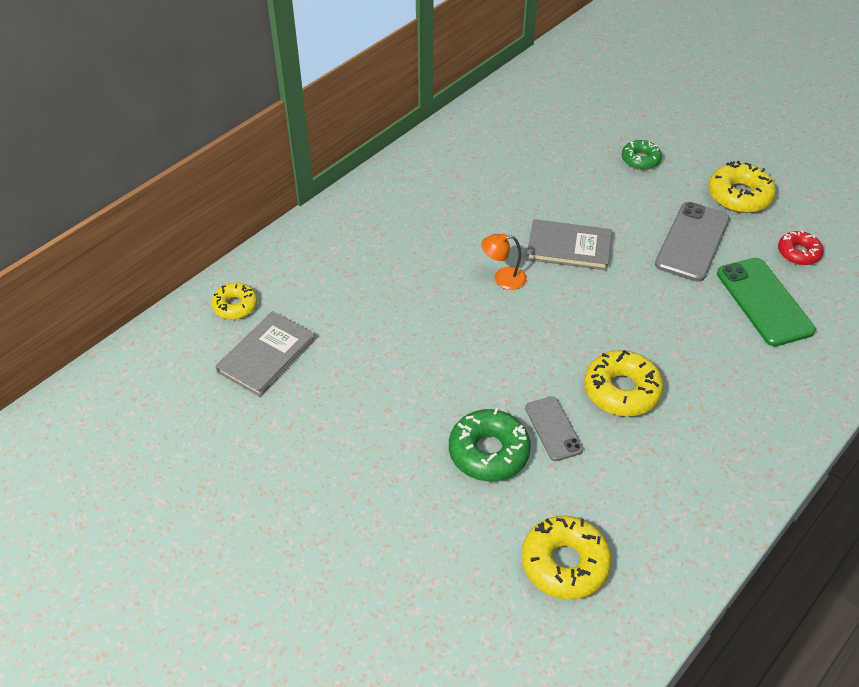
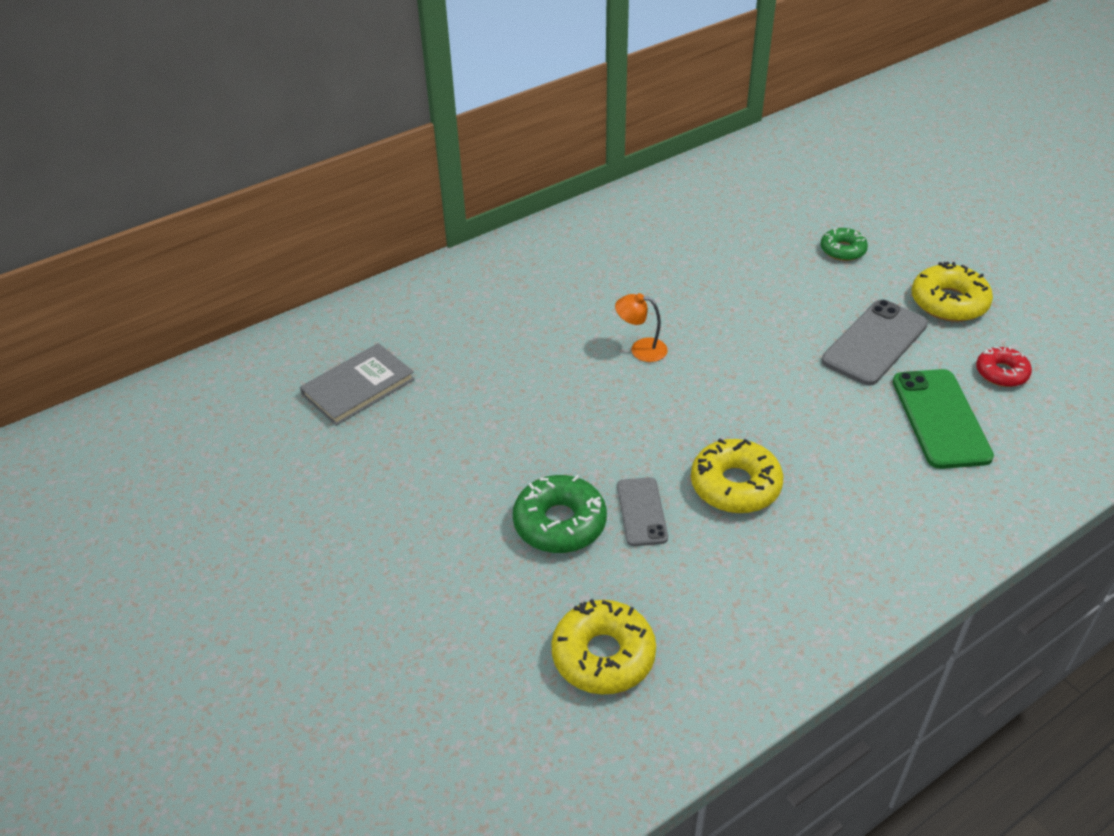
camera: 15 degrees right, 5 degrees down
yellow donut [211,283,257,319] -> none
grey book [527,219,612,270] -> none

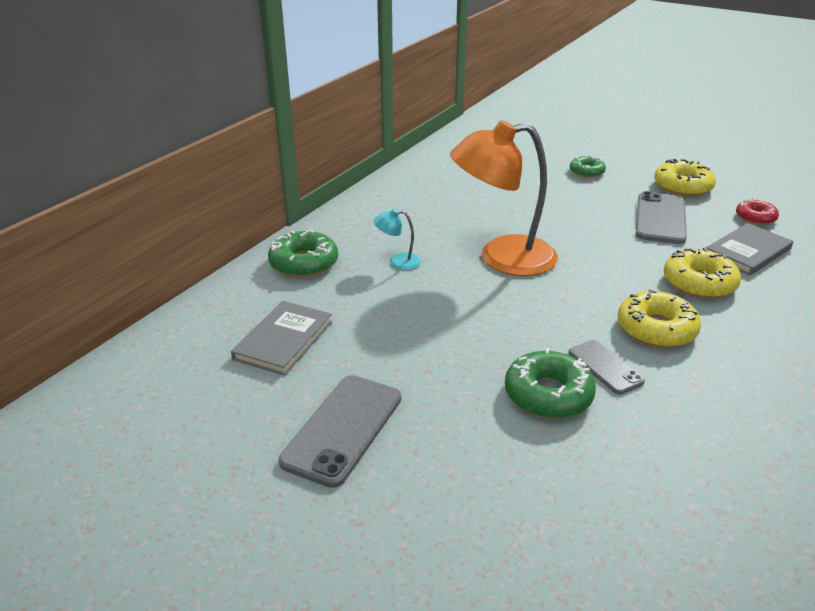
camera: 25 degrees left, 10 degrees down
yellow donut [551,599,656,694] -> yellow donut moved to [664,247,741,299]
orange lamp [615,293,668,362] -> orange lamp [450,120,558,276], size x2.44
green phone [893,369,994,469] -> grey book [706,223,793,275]
none -> green donut [268,229,338,278]
none -> grey phone [279,375,401,488]
none -> turquoise lamp [374,208,421,270]

